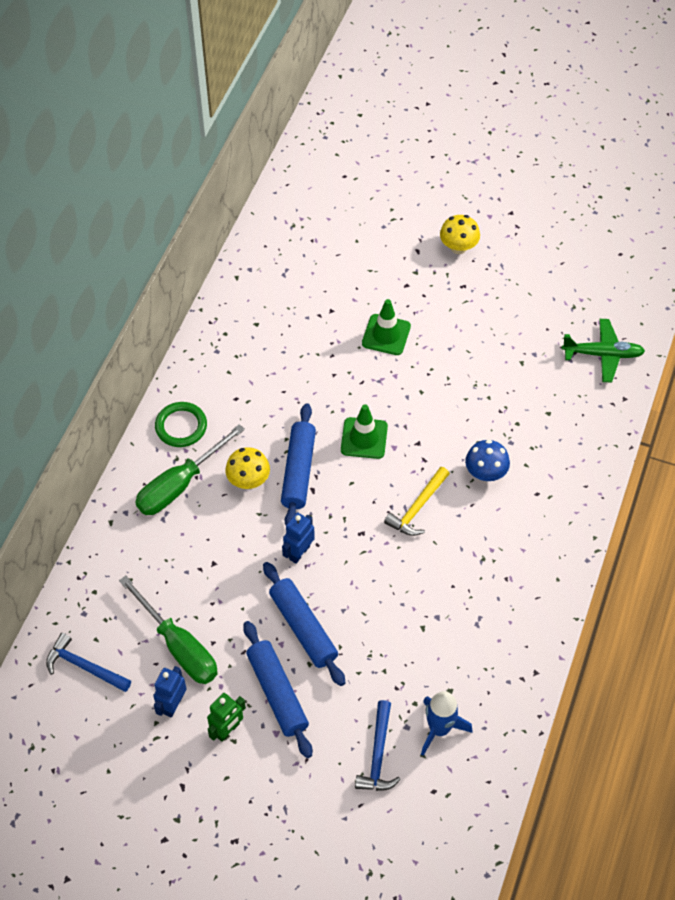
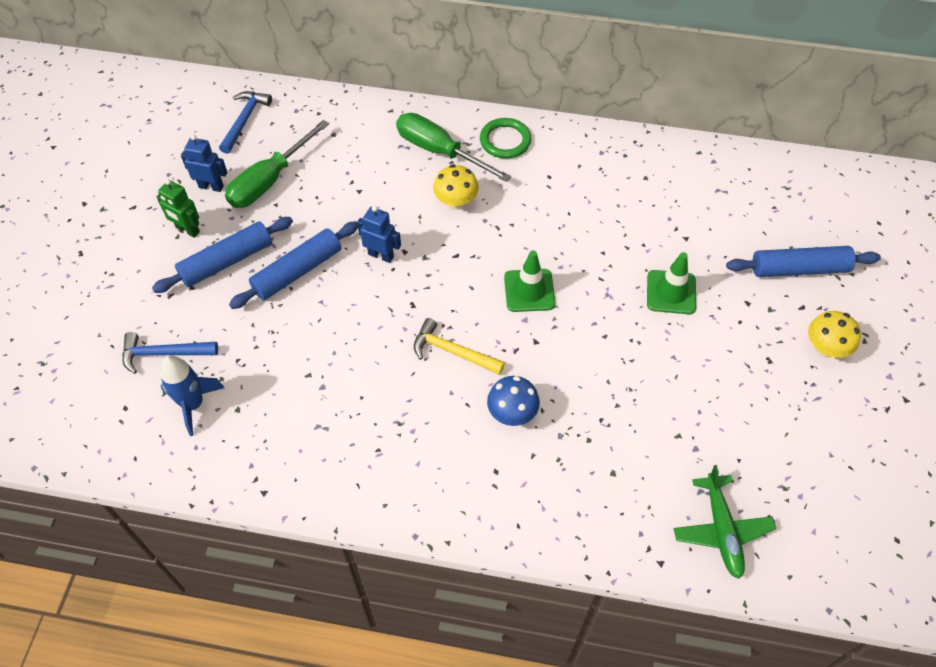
camera: 80 degrees right, 0 degrees up
blue rolling pin [281,403,316,525] -> blue rolling pin moved to [726,246,881,277]

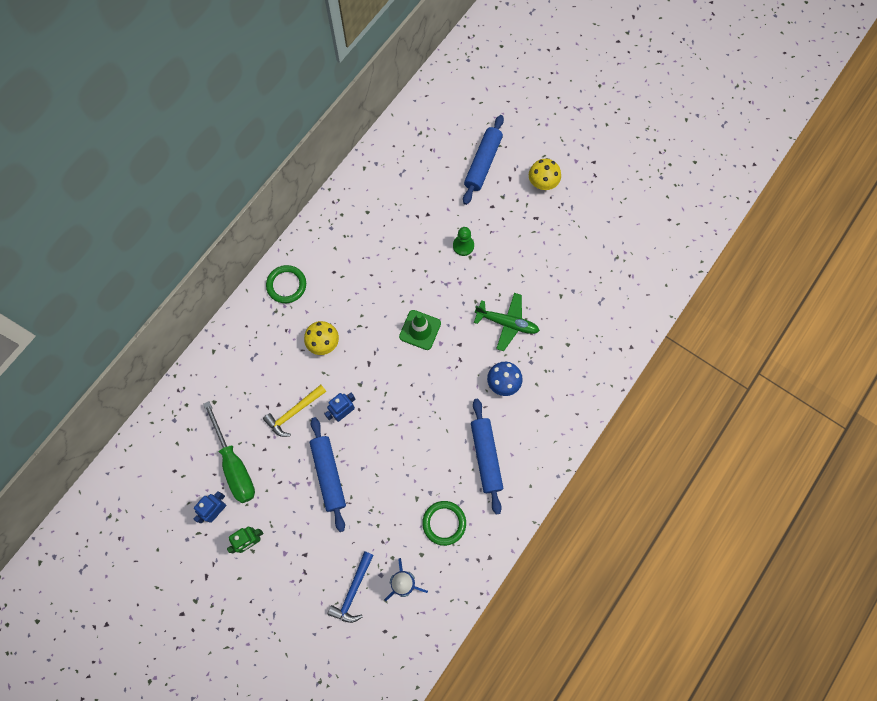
camera: 65 degrees left, 15 degrees up
blue rolling pin [152,217,293,293] -> blue rolling pin moved to [471,399,503,515]
blue hammer [219,91,272,154] -> none
green screwdriver [396,113,512,182] -> none
yellow hammer [414,318,505,375] -> yellow hammer moved to [263,385,327,437]
green traffic cone [647,252,696,314] -> green pawn [453,227,474,256]
green plane [673,465,776,579] -> green plane moved to [474,293,540,351]
none -> green ring [422,501,466,546]

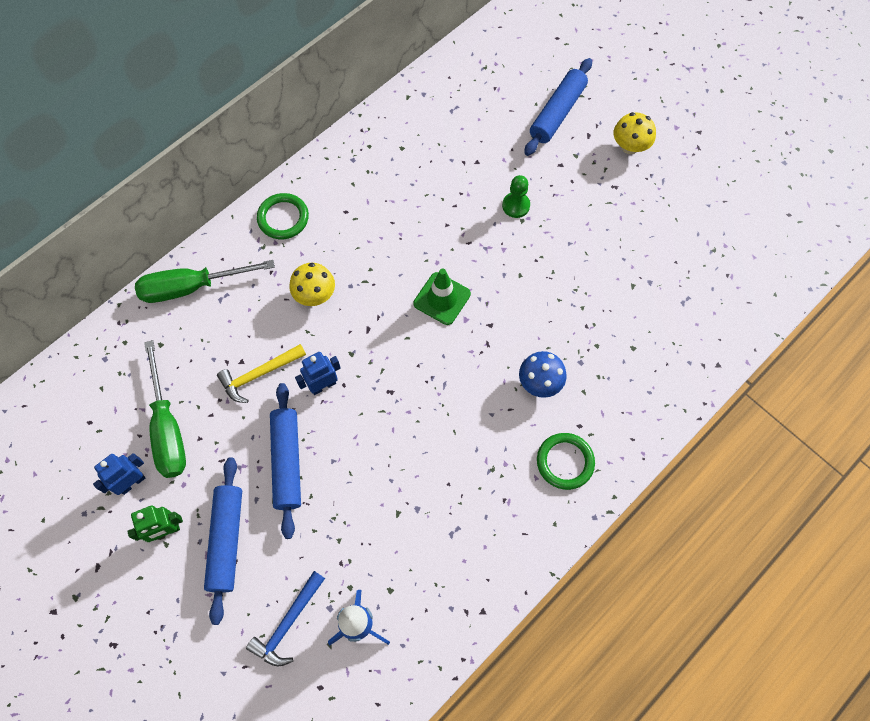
camera: 10 degrees right, 5 degrees down
green ring [422,501,466,546] -> green ring moved to [537,433,595,490]
blue rolling pin [471,399,503,515] -> blue rolling pin moved to [204,457,242,625]
green plane [474,293,540,351] -> none
none -> green screwdriver [135,260,275,303]

